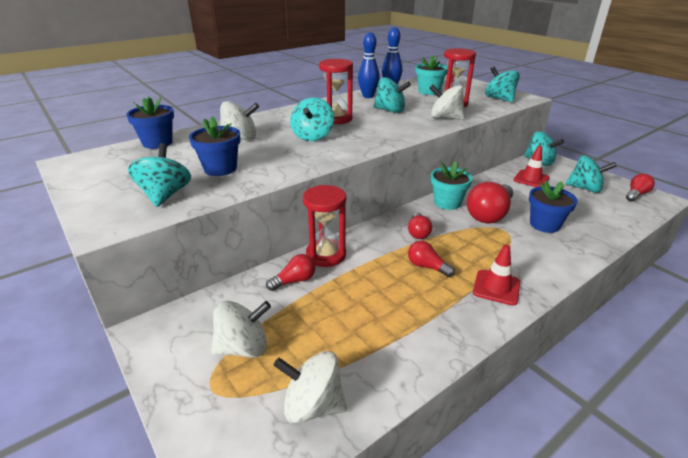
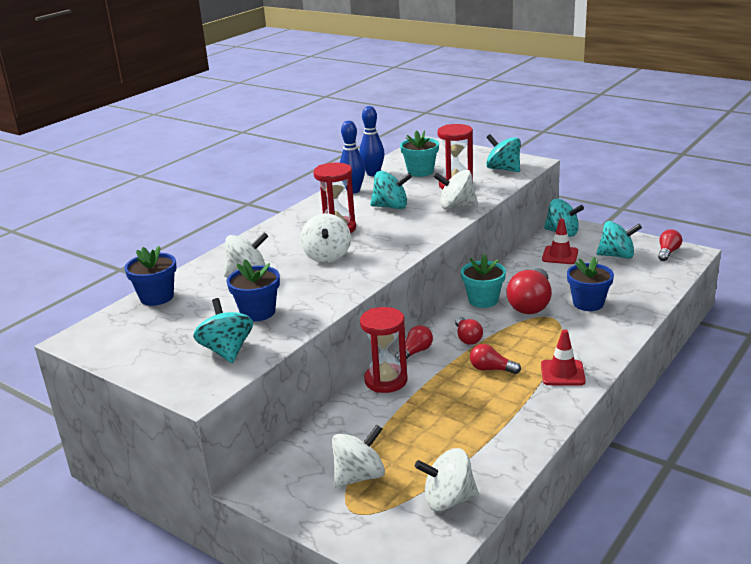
camera: 15 degrees left, 5 degrees down
red light bulb [266,254,316,291] -> red light bulb moved to [395,325,433,362]
turquoise spinning top [290,97,334,141] -> white spinning top [300,214,351,263]

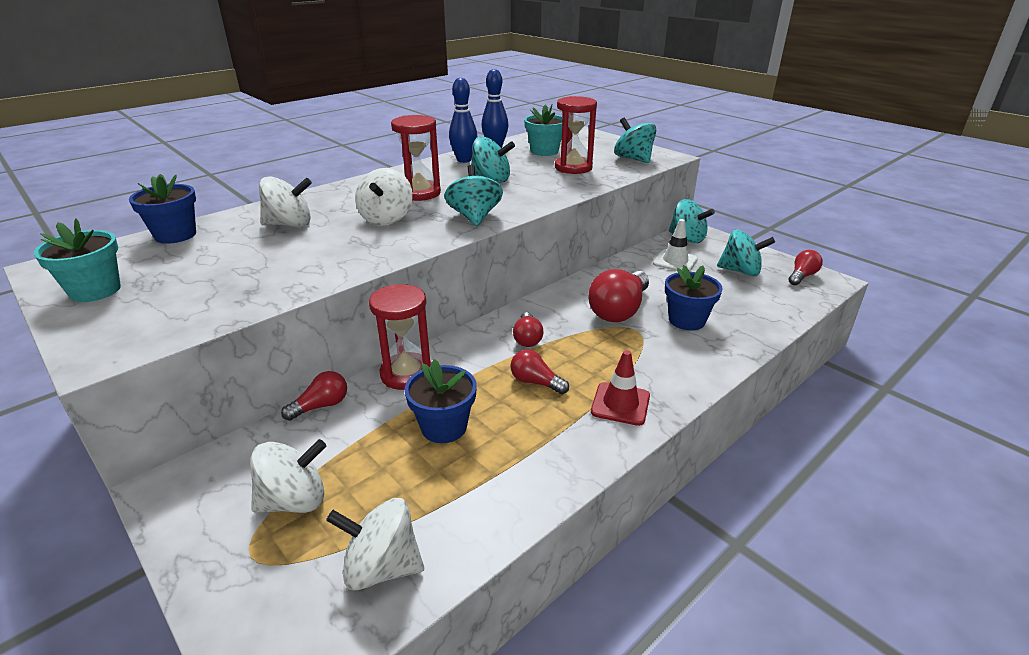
camera: 10 degrees right, 5 degrees up
turquoise spinning top [193,298,253,363] -> turquoise spinning top moved to [444,165,503,226]
blue flower pot [226,259,280,322] -> blue flower pot moved to [404,359,477,443]
red light bulb [395,325,433,362] -> red light bulb moved to [281,371,347,421]
white spinning top [434,170,478,209] -> none
turquoise flower pot [461,254,506,308] -> turquoise flower pot moved to [34,218,121,302]
red traffic cone [542,219,578,264] -> white traffic cone [653,219,698,271]

